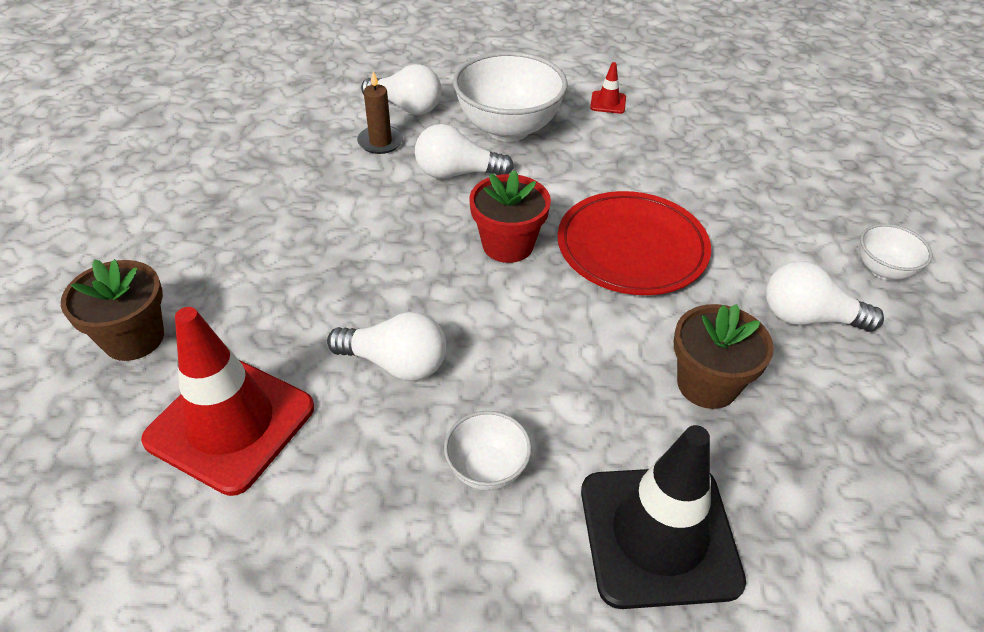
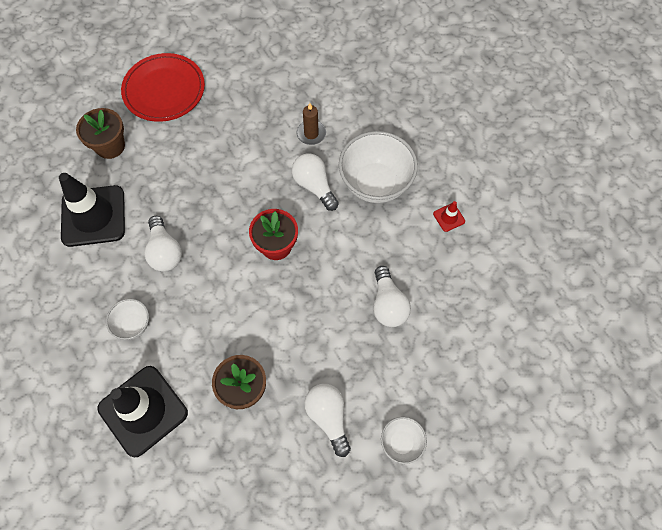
camera: 55 degrees right, 20 degrees up
red traffic cone [141,307,314,496] -> black traffic cone [59,173,125,247]
white light bulb [361,64,442,115] -> white light bulb moved to [373,266,411,327]
red plate [558,191,711,295] -> red plate moved to [121,53,205,122]

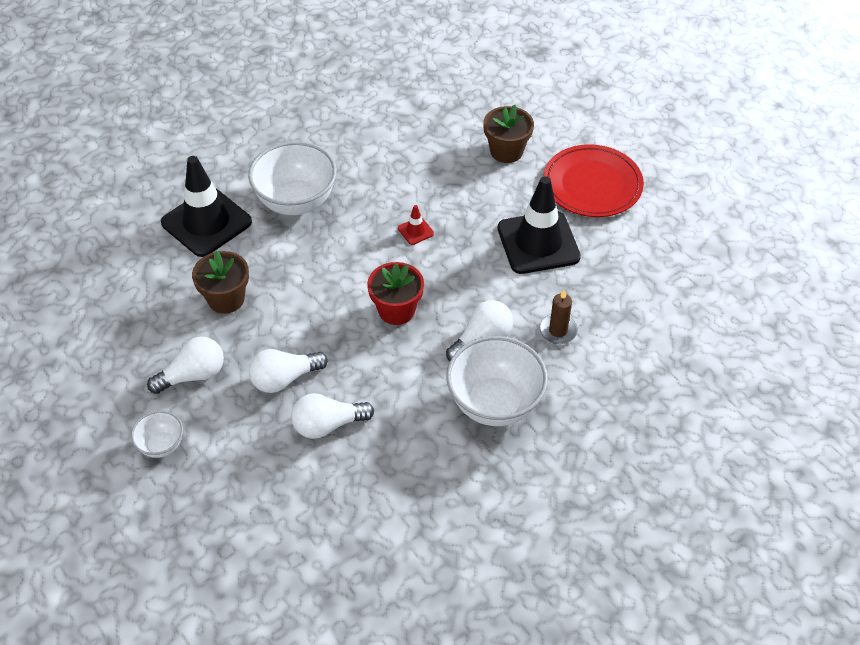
camera: 85 degrees right, 15 degrees down
black traffic cone [59,173,125,247] -> black traffic cone moved to [498,176,581,274]
white bowl [106,299,149,340] -> white bowl [248,141,337,215], size x1.98
white light bulb [145,216,182,271] -> white light bulb moved to [249,349,328,393]
red traffic cone [433,201,465,232] -> red traffic cone moved to [398,205,434,245]

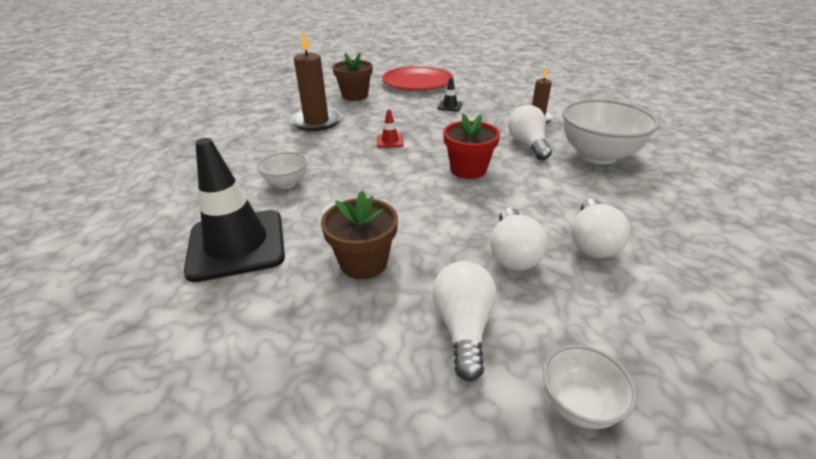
camera: 60 degrees left, 15 degrees down
white bowl [248,141,337,215] -> white bowl [258,152,307,189], size x0.51
black traffic cone [498,176,581,274] -> black traffic cone [437,78,463,112], size x0.41
none -> brown candle [290,31,341,131]

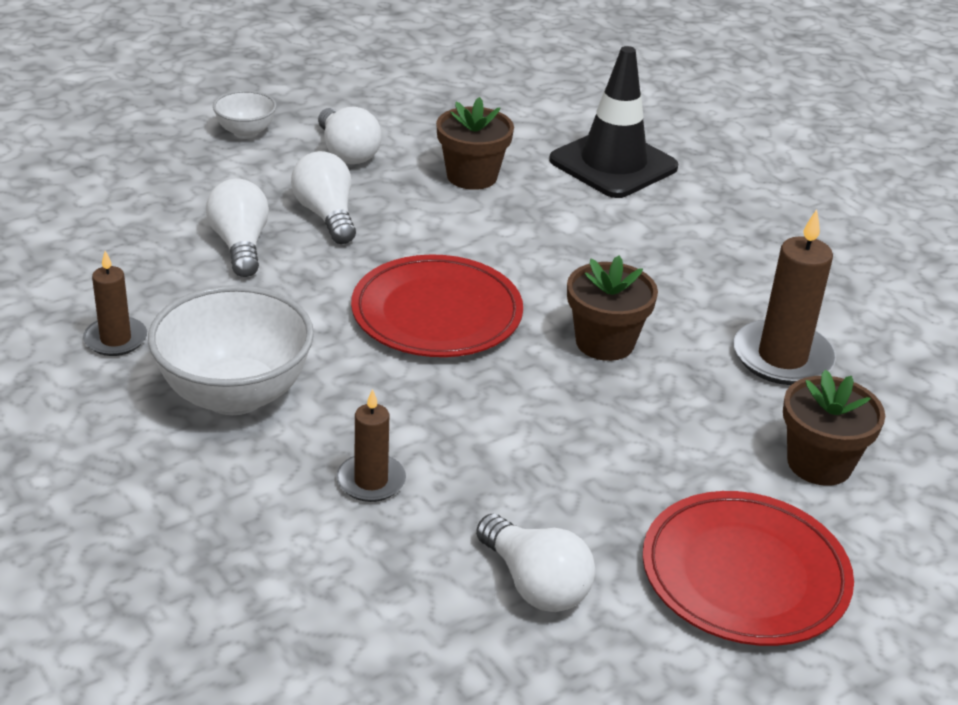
camera: 150 degrees right, 0 degrees up
white bowl [258,152,307,189] -> none
red traffic cone [377,109,403,148] -> brown flower pot [567,255,658,361]
black traffic cone [437,78,463,112] -> none
red flower pot [443,113,500,179] -> red plate [351,254,523,357]
white light bulb [508,105,552,160] -> white light bulb moved to [476,514,595,612]
none -> brown candle [83,251,147,356]

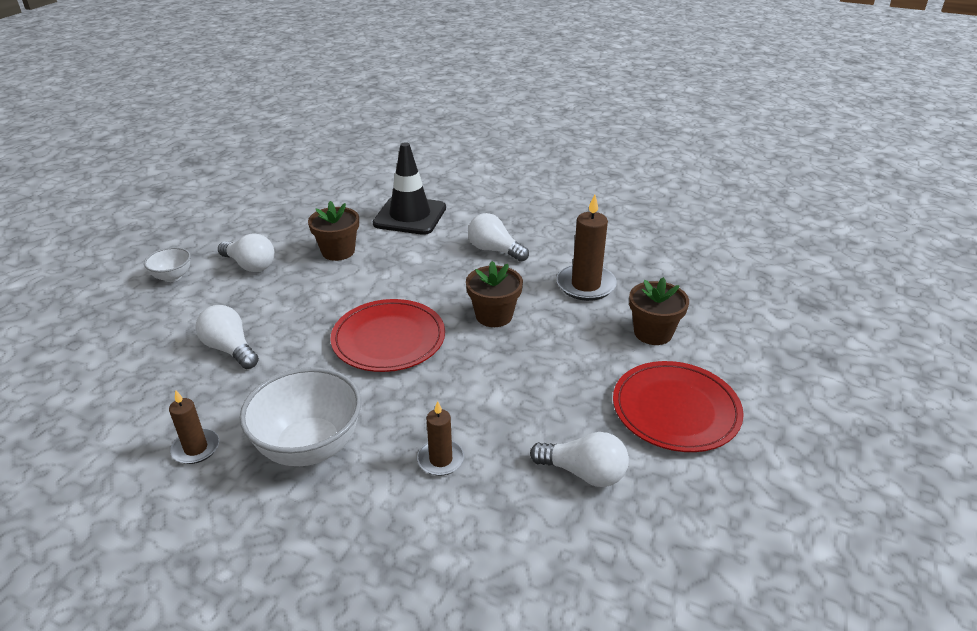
camera: 30 degrees left, 0 degrees up
white light bulb [291,151,356,244] -> white light bulb moved to [468,213,529,262]

